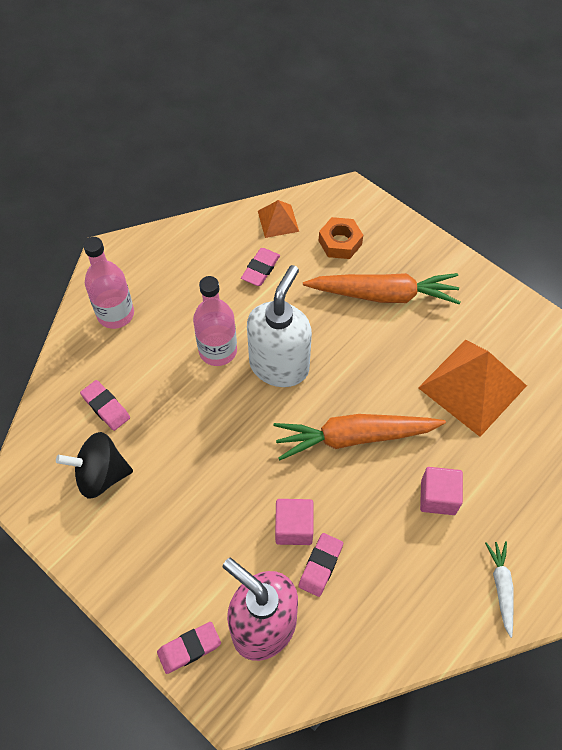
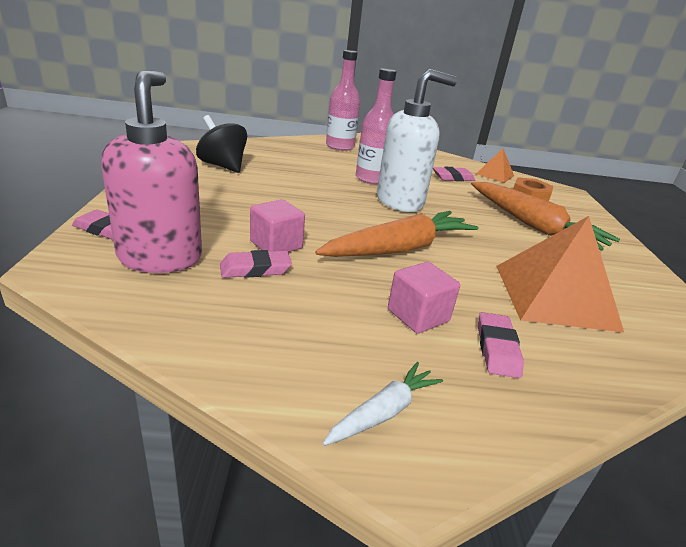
camera: 45 degrees right, 30 degrees down
pink eraser [80,380,130,431] -> pink eraser moved to [478,312,524,378]
orange carrot [274,414,446,460] -> orange carrot turned 105 degrees clockwise [315,211,479,257]

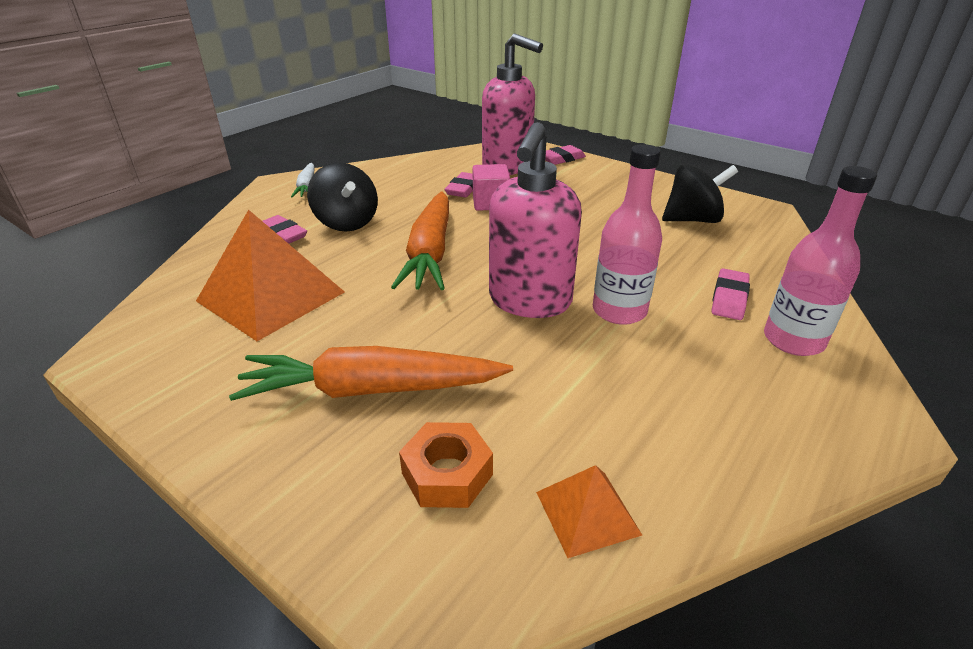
camera: 130 degrees right, 5 degrees up
white soap dispenser [377,69,458,212] -> pink soap dispenser [489,122,582,318]
pink cube [388,262,460,334] -> black spinning top [307,163,378,232]
pink eraser [433,167,476,181] -> pink eraser moved to [712,268,750,320]

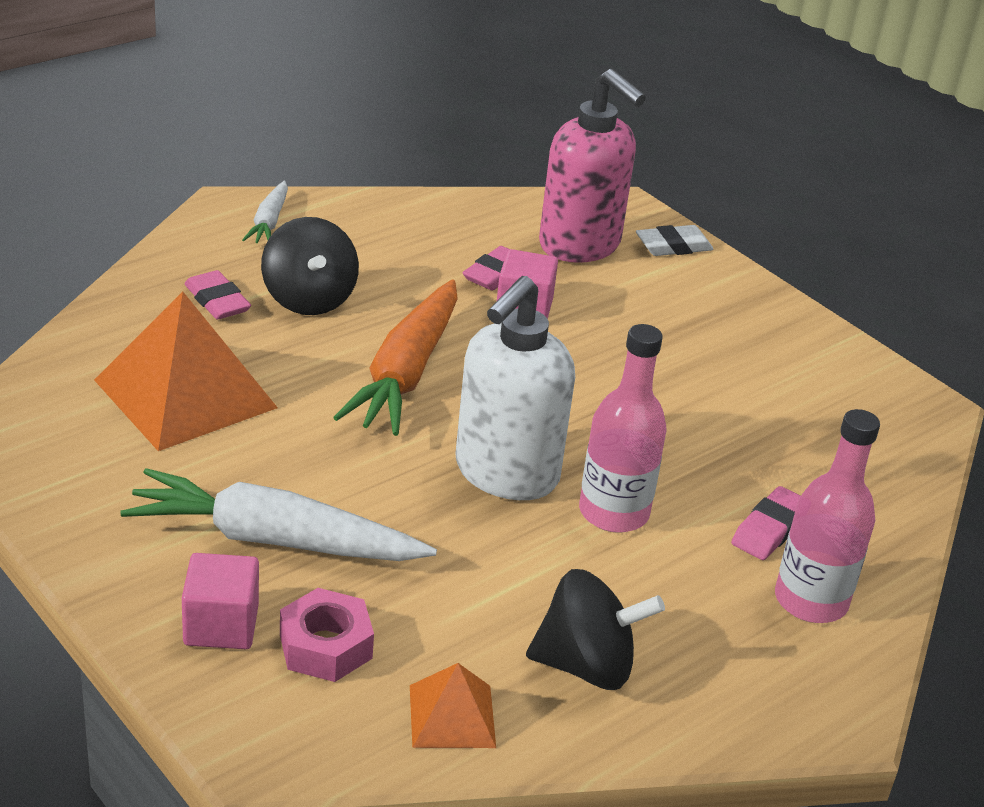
camera: 10 degrees right, 0 degrees up
orange carrot [229,346,513,401] -> white carrot [120,468,437,561]
orange nut [399,422,493,508] -> pink nut [280,588,374,682]
pink soap dispenser [489,122,582,318] -> white soap dispenser [455,276,575,500]
pink eraser [545,145,586,165] -> white eraser [636,225,714,256]
black spinning top [662,164,738,223] -> black spinning top moved to [526,569,665,690]
none -> pink cube [182,553,259,649]

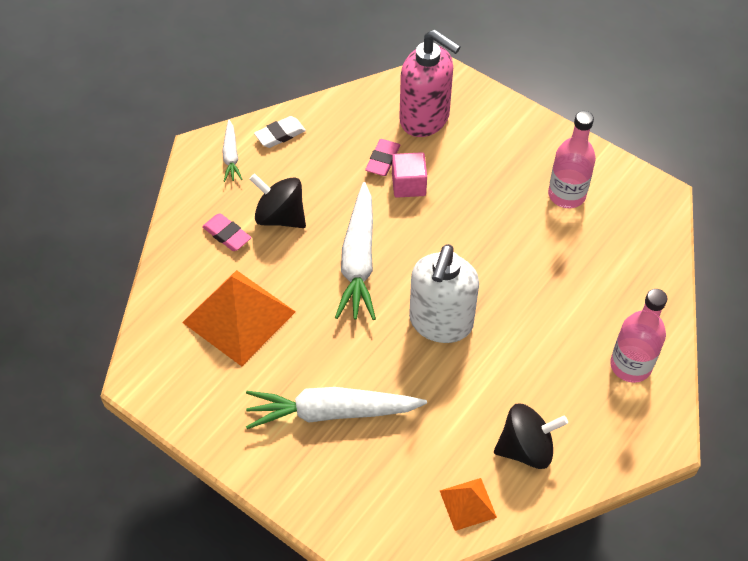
camera: 10 degrees left, 20 degrees up
pink cube [182,553,259,649] -> none
black spinning top [261,217,359,315] -> black spinning top turned 150 degrees clockwise [249,173,306,228]
pink nut [280,588,374,682] -> none
orange carrot [333,279,458,436] -> white carrot [335,182,376,320]
pink bottle [579,324,667,533] -> pink bottle moved to [548,111,596,208]
white eraser [636,225,714,256] -> white eraser moved to [254,116,306,148]
pink eraser [731,486,800,560] -> none

